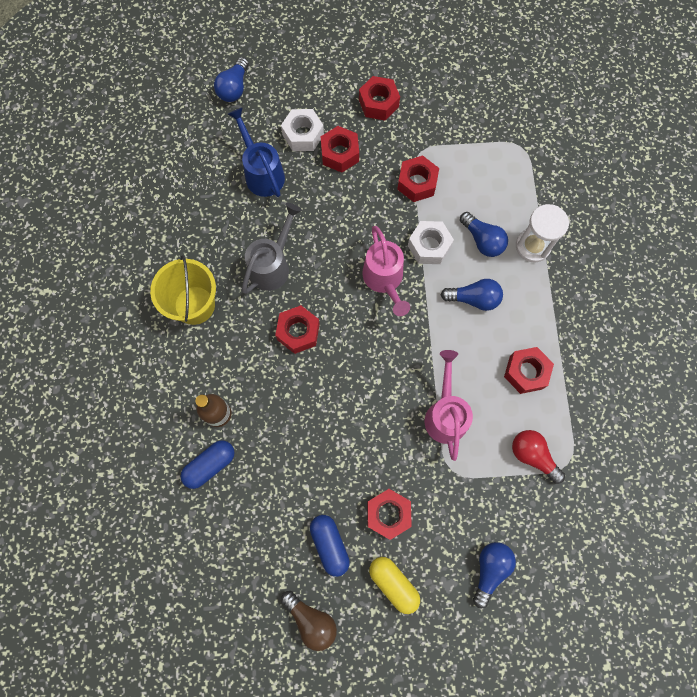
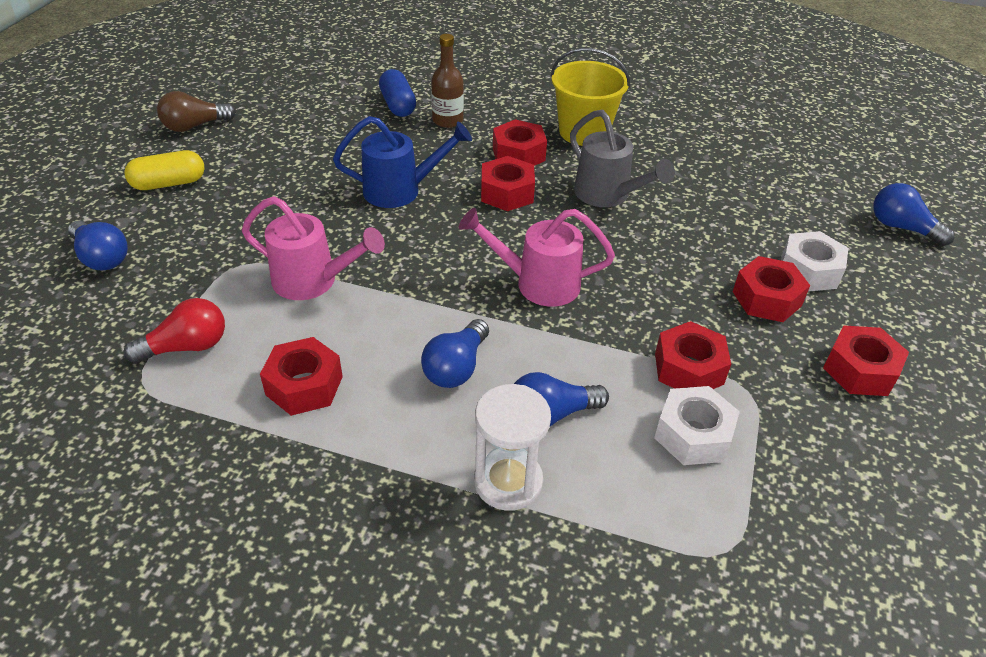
camera: 110 degrees right, 30 degrees down
blue watering can [228,107,285,197] -> blue watering can moved to [333,116,472,208]
blue capsule [310,515,350,577] -> none
red nut [367,489,412,540] -> red nut moved to [493,119,547,166]
white nut [408,221,454,264] -> white nut moved to [654,386,740,465]

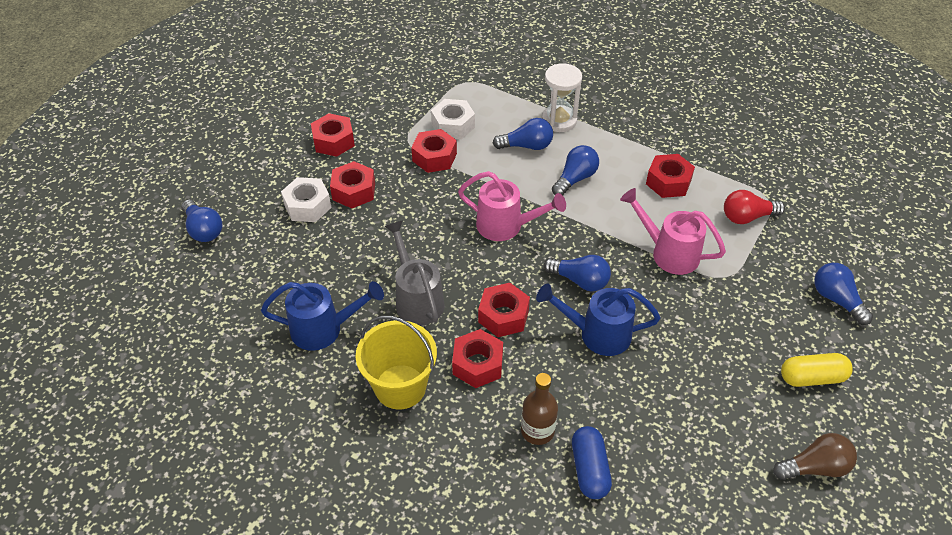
camera: 165 degrees left, 5 degrees up
none -> blue watering can [261,281,384,351]
none -> blue light bulb [544,255,611,291]

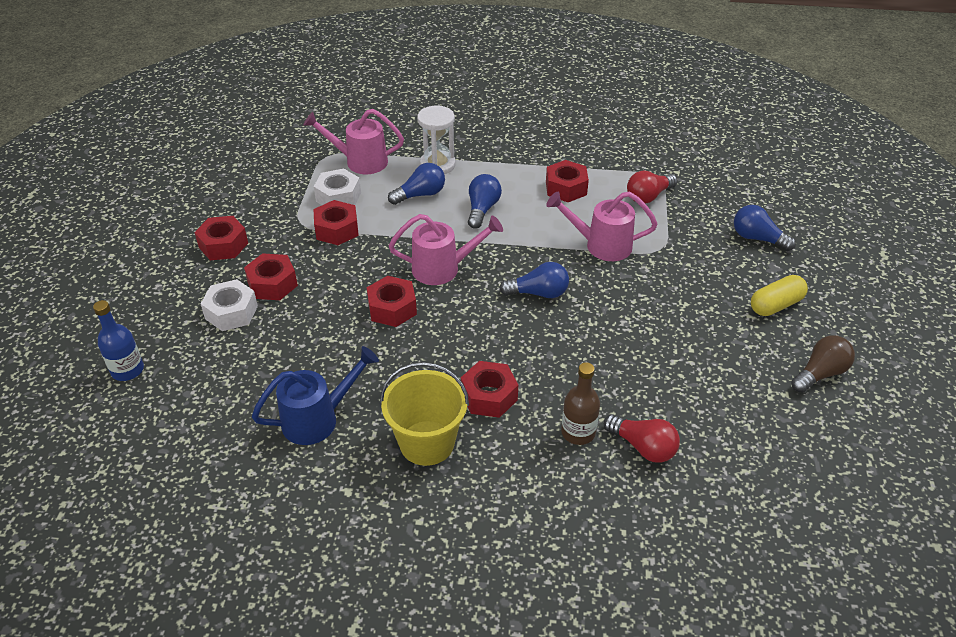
camera: 25 degrees left, 5 degrees down
blue light bulb [181,199,222,242] -> blue bottle [93,300,144,381]
grey watering can [384,220,445,326] -> none
red nut [478,283,530,337] -> red nut moved to [367,276,417,327]
blue watering can [536,284,660,356] -> none
blue capsule [572,426,612,499] -> red light bulb [603,414,680,463]
none -> pink watering can [303,109,404,174]

